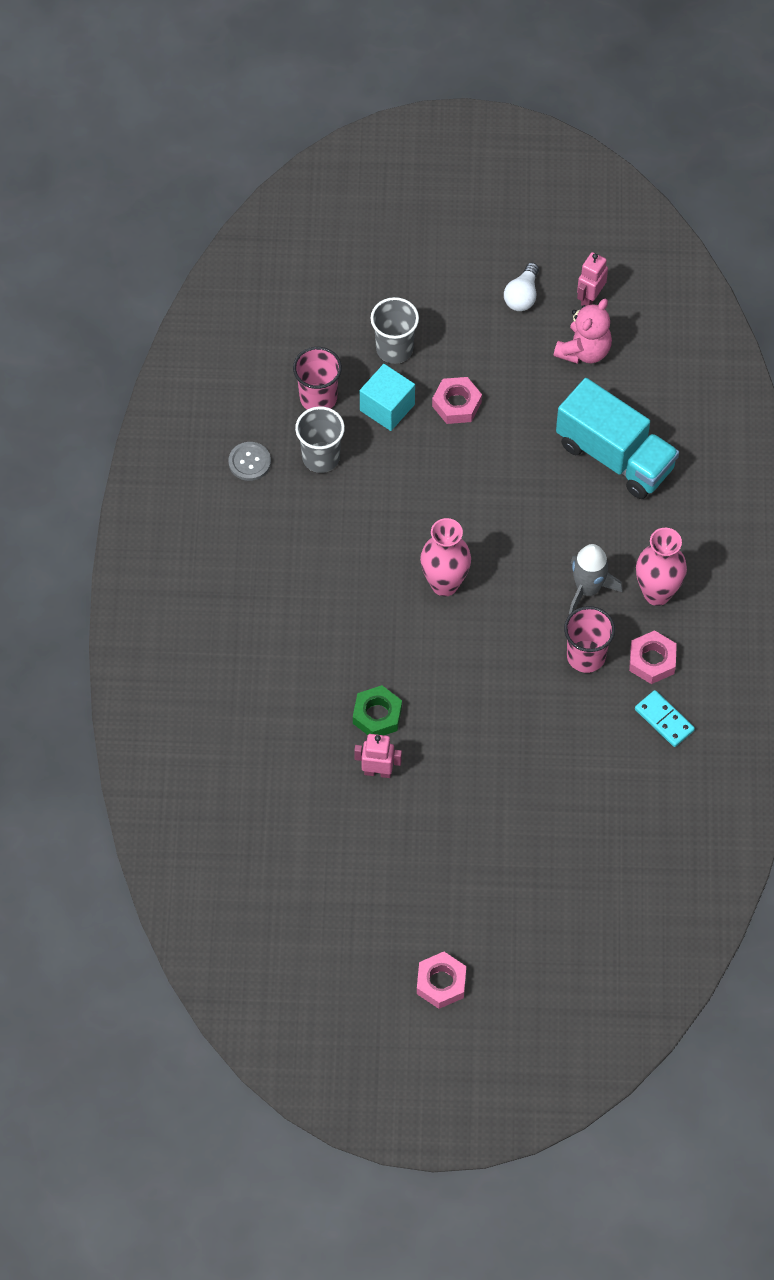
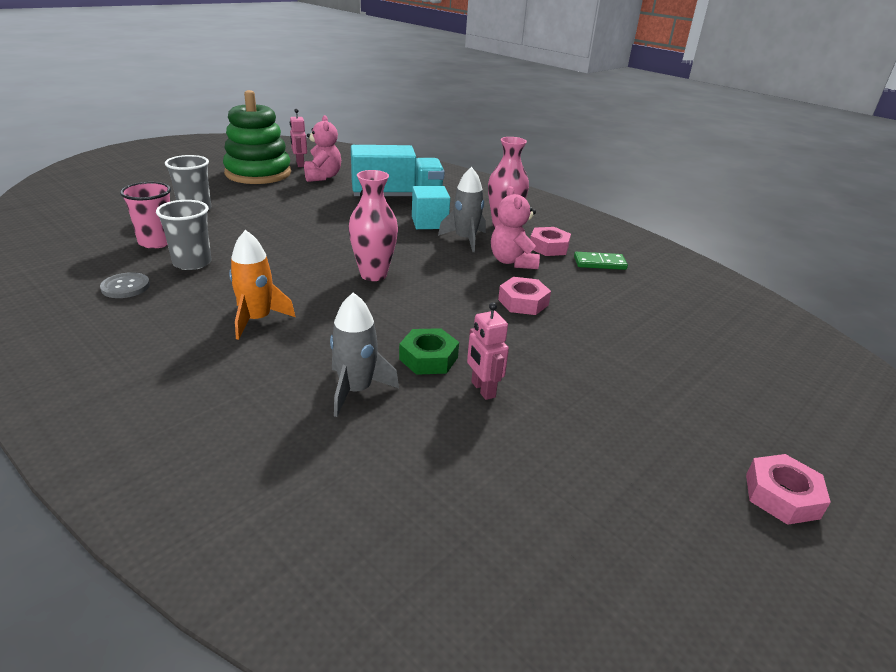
camera: 50 degrees left, 30 degrees down
pink robot [354,734,402,778] -> pink robot turned 75 degrees counterclockwise [467,302,509,400]
turquoise cube [360,364,415,431] -> turquoise cube moved to [412,186,450,229]
pink nut [432,377,482,424] -> pink nut moved to [498,277,551,315]
white light bulb [504,263,539,311] -> green stacking toy [223,90,291,184]
pink cup [564,606,615,673] -> pink teddy bear [491,186,540,269]
turquoise domino [635,690,695,747] -> green domino [574,252,628,270]
none -> orange rocket [229,230,296,340]
none -> grey rocket [330,292,399,417]

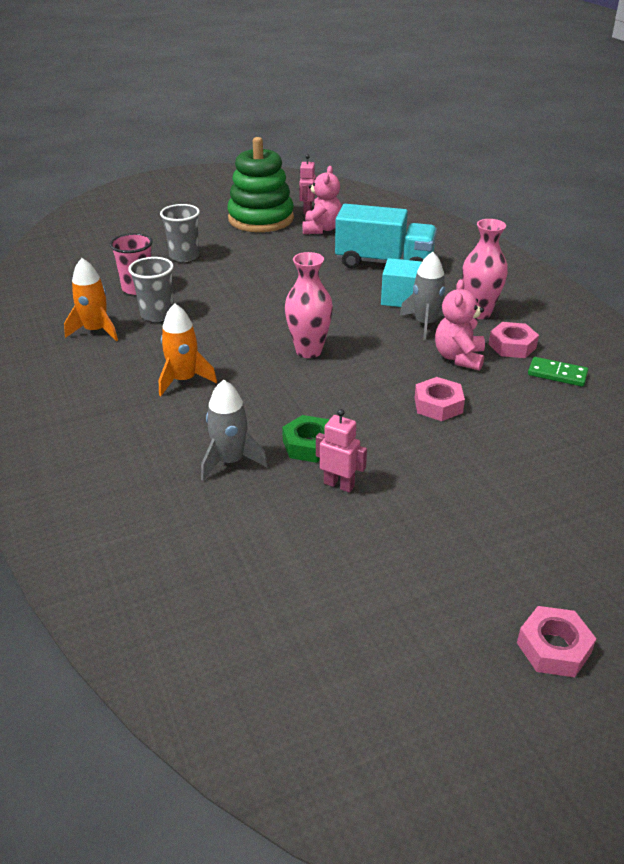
camera: 25 degrees right, 5 degrees up
grey button [100,272,150,298] -> orange rocket [64,258,118,341]
pink robot [467,302,509,400] -> pink robot turned 120 degrees clockwise [316,409,367,493]

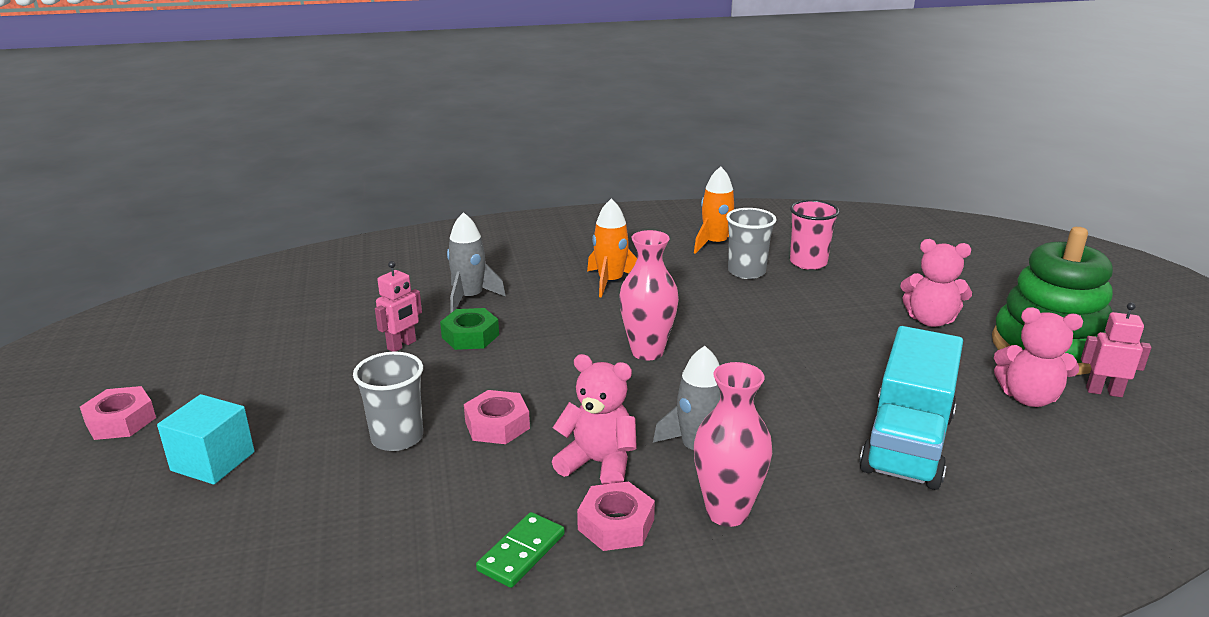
camera: 100 degrees right, 10 degrees down
grey cup [160,204,200,262] -> grey cup moved to [353,352,423,451]
turquoise cube [381,258,422,307] -> turquoise cube moved to [157,394,255,484]
none -> pink teddy bear [900,239,972,327]

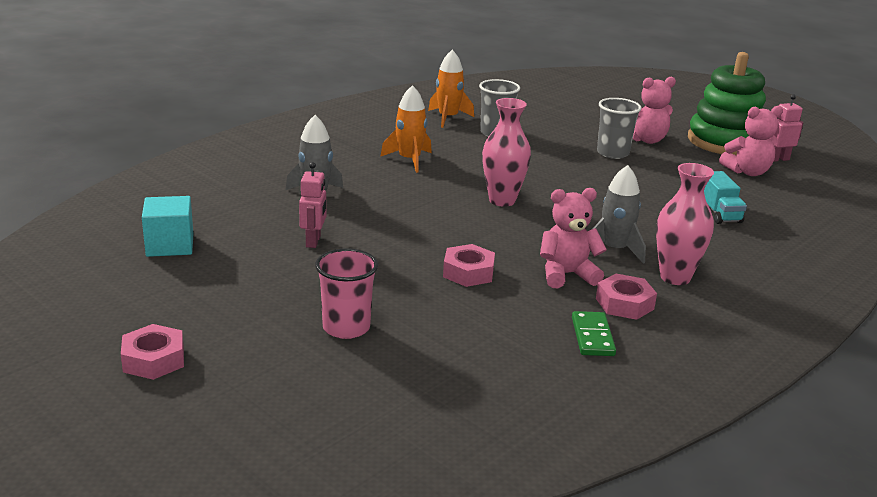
camera: 35 degrees left, 0 degrees up
turquoise cube [157,394,255,484] -> turquoise cube moved to [142,196,193,257]
grey cup [353,352,423,451] -> grey cup moved to [597,98,641,159]
green nut [440,308,499,350] -> none
pink cup [790,200,840,270] -> pink cup moved to [315,248,378,339]
turquoise truck [859,326,963,490] -> turquoise truck [704,171,747,224], size x0.53

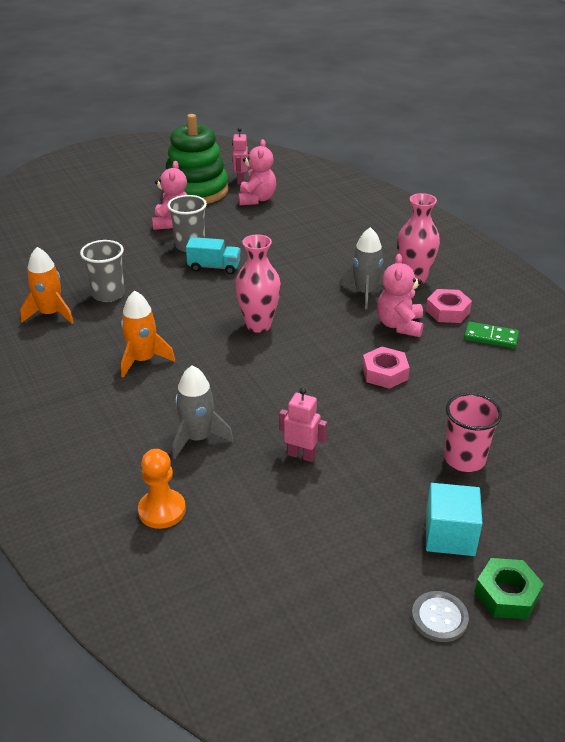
camera: 70 degrees left, 10 degrees up
pink nut [121,324,184,380] -> green nut [475,558,544,619]
turquoise cube [142,196,193,257] -> turquoise cube moved to [426,483,483,556]
turquoise truck [704,171,747,224] -> turquoise truck moved to [186,237,241,274]
none -> orange pawn [138,449,186,529]
none -> grey button [412,591,469,642]

